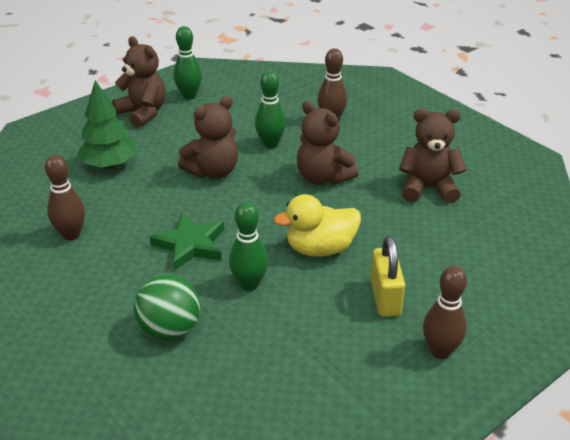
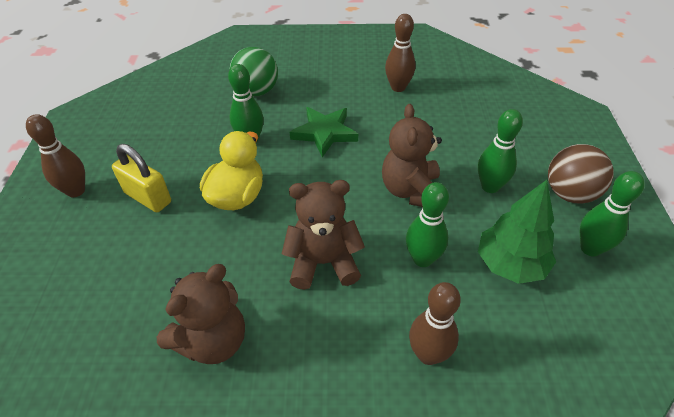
camera: 130 degrees right, 10 degrees up
green tree [77,80,136,169] -> green tree moved to [478,180,556,284]
brown teddy bear [112,36,166,127] -> brown ball [548,144,614,204]
none -> green bowling pin [478,109,523,193]

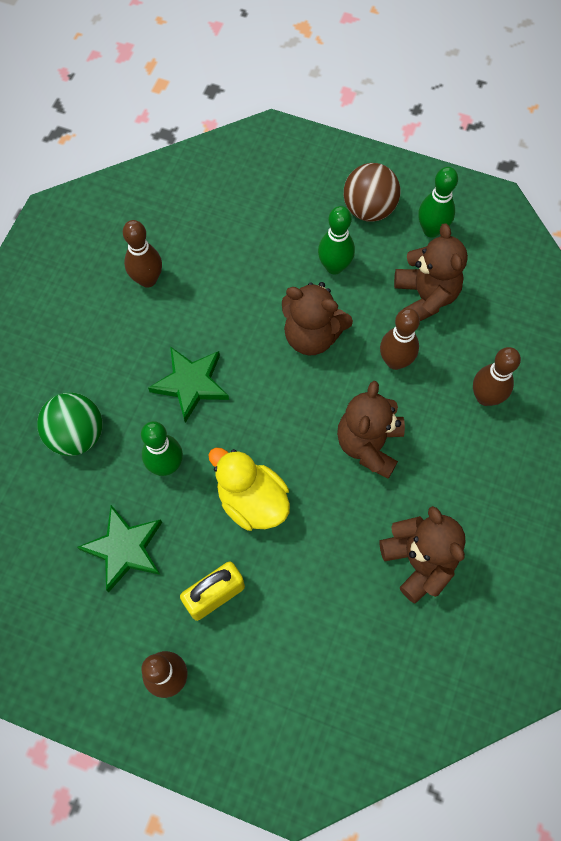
camera: 70 degrees left, 20 degrees up
green bowling pin [406,182,449,267] -> brown bowling pin [380,308,420,370]
green tree [478,180,556,284] -> brown teddy bear [394,223,468,321]
none -> green star [77,505,162,593]

